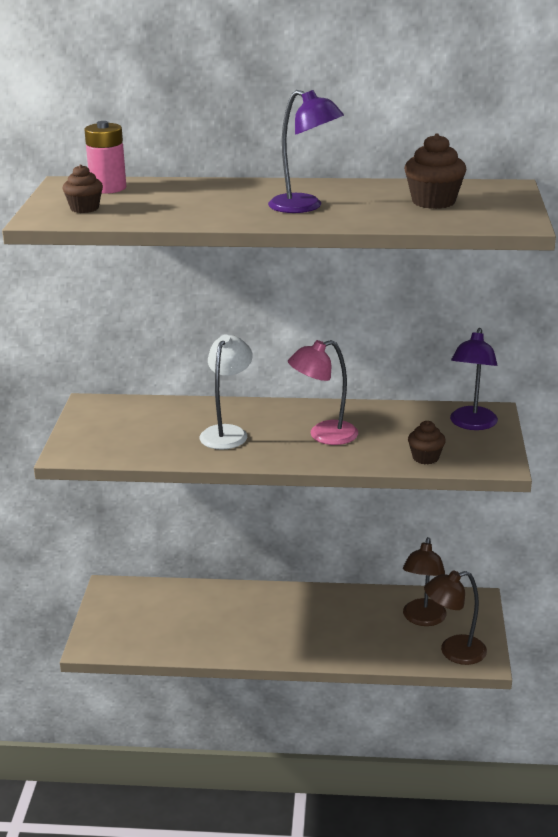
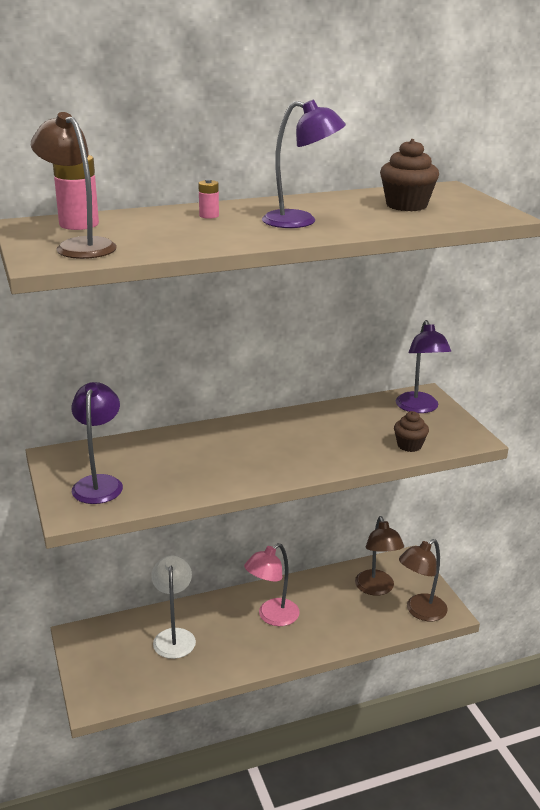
camera: 25 degrees left, 0 degrees up
brown cupcake [63,164,103,213] -> brown lamp [31,112,117,259]
white lamp [199,334,253,450] -> white lamp moved to [151,556,196,659]
pink lamp [288,340,358,445] -> pink lamp moved to [244,543,300,626]
none -> purple lamp [71,382,123,504]
none -> pink battery [198,179,219,219]

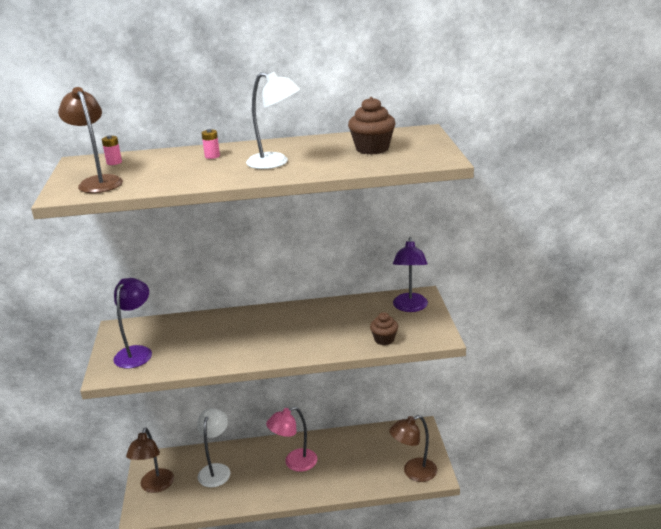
camera: 15 degrees right, 0 degrees up
pink battery [53,155,99,230] -> pink battery [102,135,122,165], size x0.52
purple lamp [262,100,346,228] -> white lamp [246,71,301,169]
brown lamp [355,516,404,596] -> brown lamp moved to [126,428,174,493]

